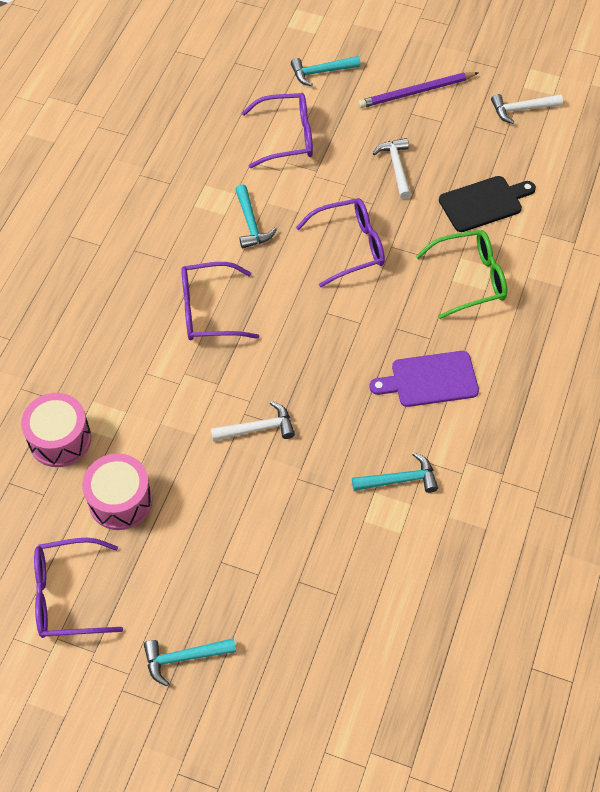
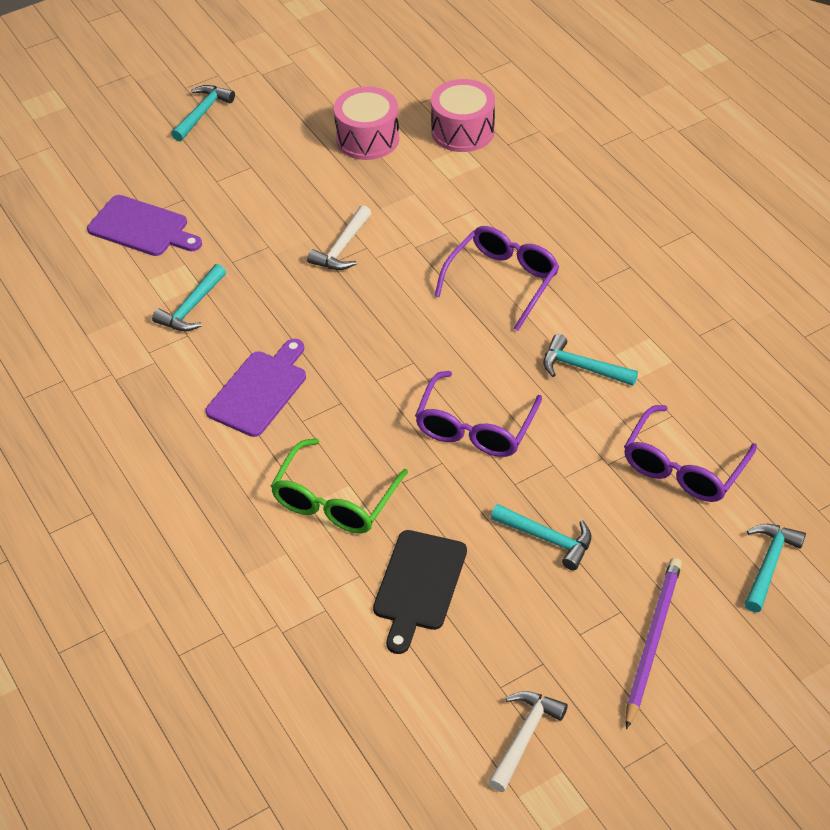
camera: 130 degrees right, 10 degrees down
purple glasses [34,538,123,638] -> none
white hammer [373,138,411,199] -> turquoise hammer [491,504,591,570]
none -> purple cutting board [87,195,202,256]

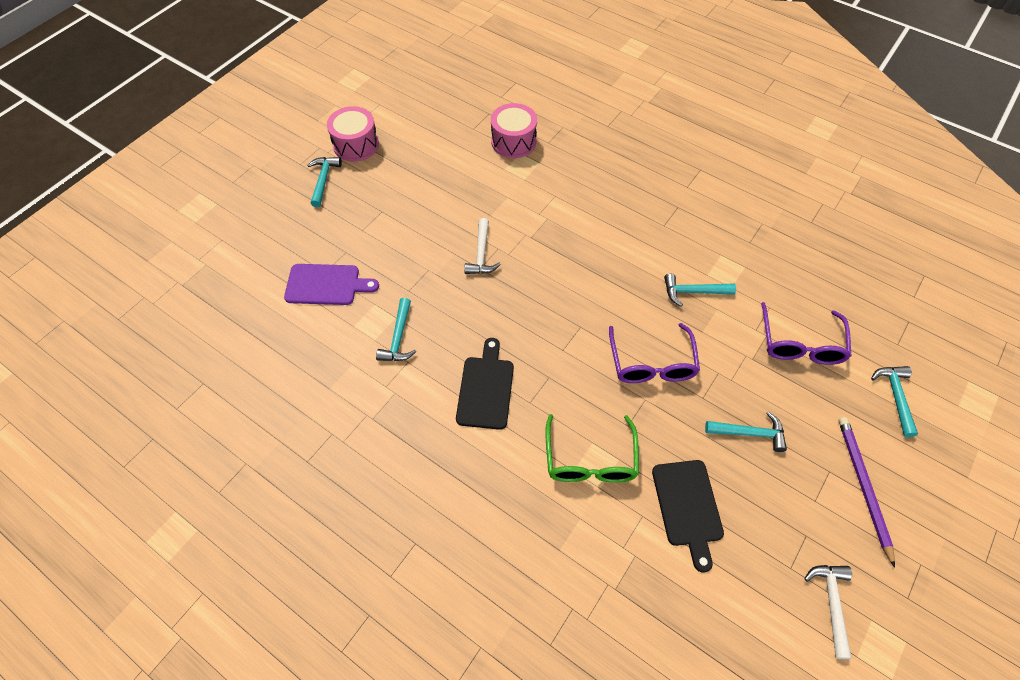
camera: 25 degrees left, 10 degrees up
purple cutting board [206,339,306,437] -> black cutting board [456,338,514,430]
pink drum [334,86,399,160] -> pink drum moved to [327,106,379,162]
purple glasses [435,226,559,331] -> none

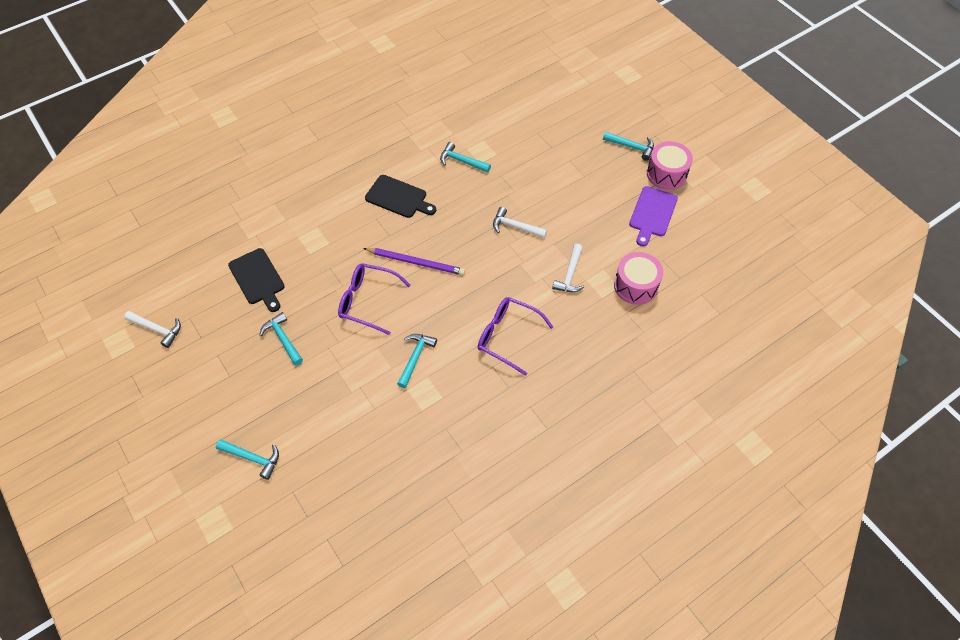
camera: 110 degrees right, 0 degrees up
purple cutting board [284,264,379,305] -> purple cutting board moved to [629,186,678,247]
green glasses [545,414,639,483] -> none
black cutting board [652,460,724,573] -> black cutting board turned 135 degrees counterclockwise [228,248,285,312]
turquoise hammer [705,411,787,452] -> turquoise hammer turned 120 degrees clockwise [259,312,303,366]
purple glasses [761,302,852,365] -> purple glasses moved to [478,297,553,376]
purple pencil [839,417,895,568] -> purple pencil moved to [363,248,465,275]
none -> white hammer [552,244,584,292]

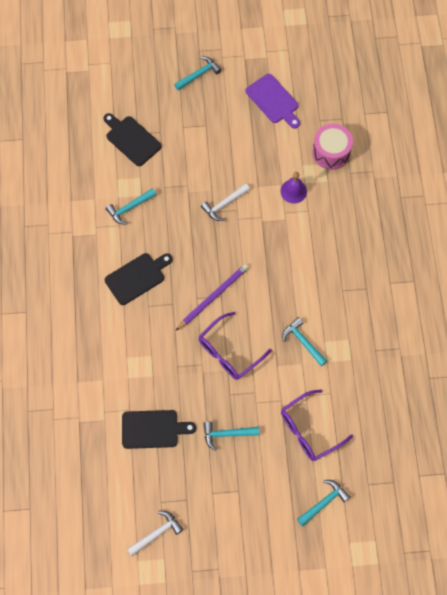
camera: 60 degrees left, 10 degrees up
purple glasses [478,297,553,376] -> purple glasses moved to [281,389,353,461]
white hammer [552,244,584,292] -> purple bell [280,172,307,204]
pink drum [647,141,693,190] -> none
none -> black cutting board [104,113,162,166]

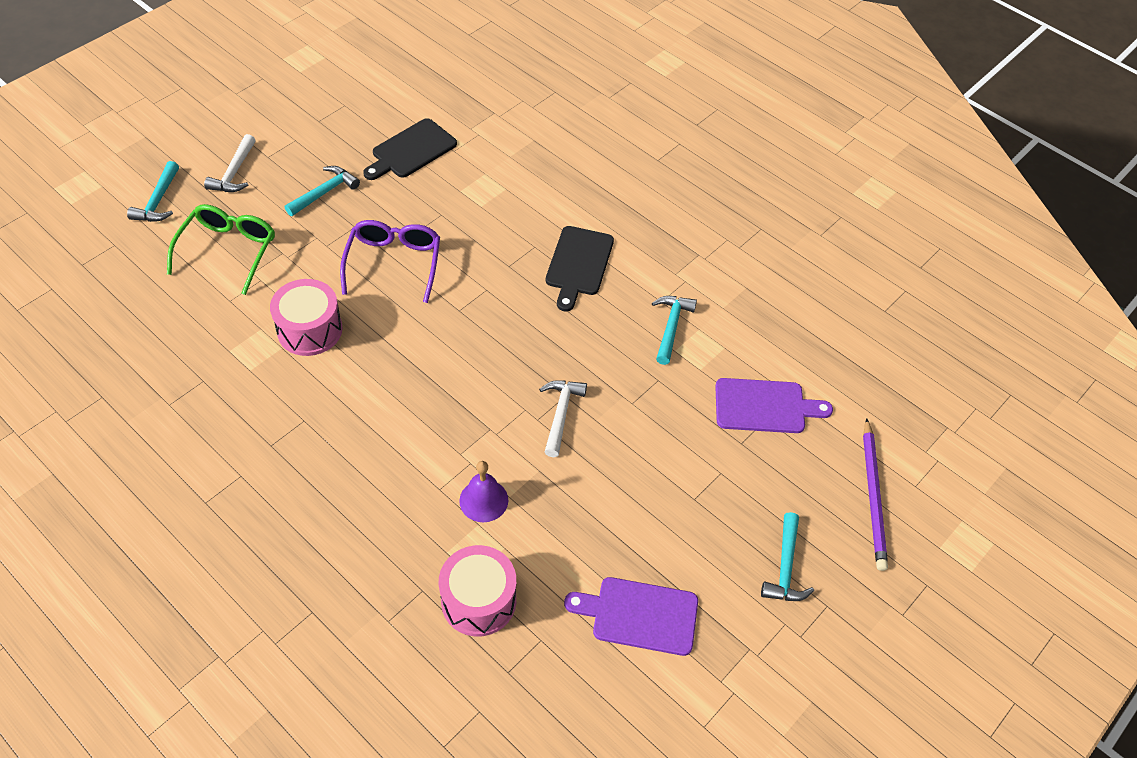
camera: 135 degrees right, 15 degrees down
black cutting board [104,113,162,166] -> purple cutting board [715,378,833,433]
white hammer [127,511,184,556] -> white hammer moved to [204,134,255,192]
purple pencil [175,264,249,331] -> purple pencil moved to [863,418,888,571]
purple glasses [281,389,353,461] -> green glasses [167,204,275,295]
turquoise hammer [282,317,327,366] -> pink drum [270,279,343,356]

